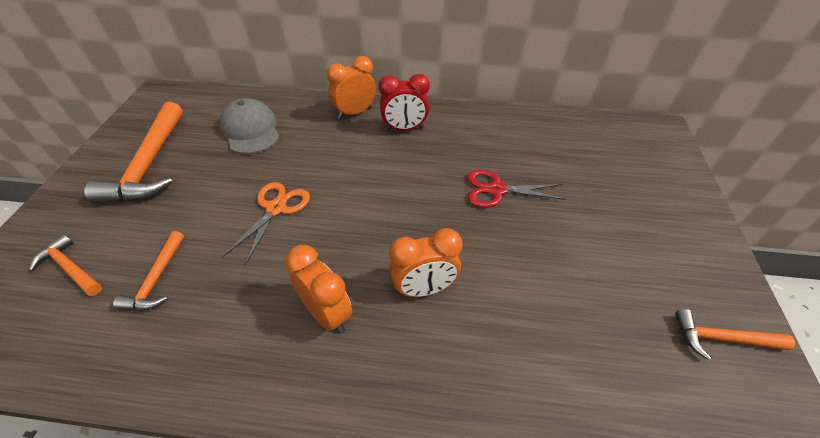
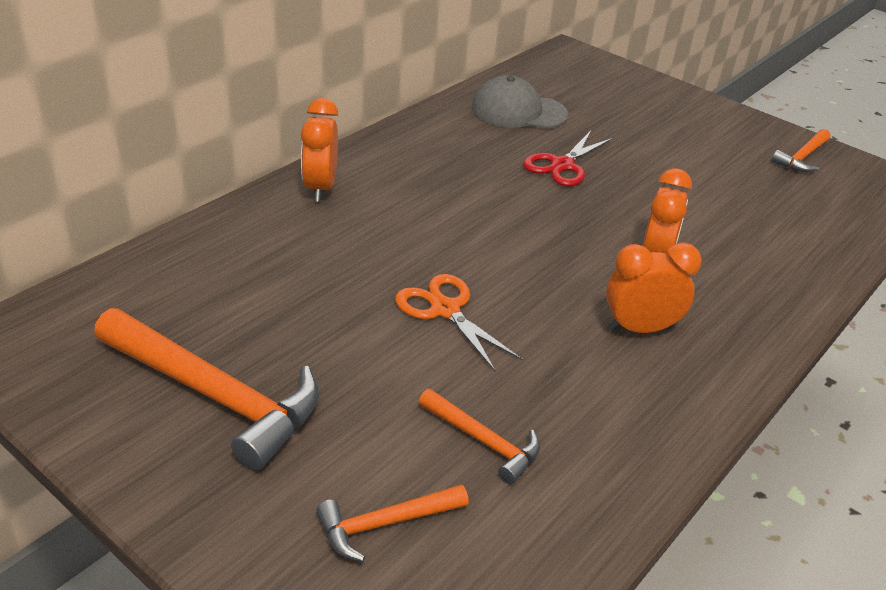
camera: 60 degrees left, 10 degrees down
grey cap [219,98,280,154] -> grey cap moved to [472,75,568,129]
red clock [378,74,430,131] -> none

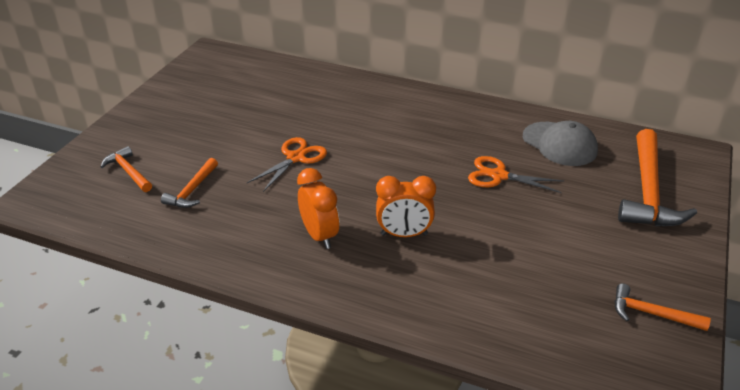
camera: 75 degrees right, 0 degrees up
orange hammer [94,308,319,471] -> orange hammer moved to [618,129,697,226]
orange clock [301,98,338,202] -> none
grey cap [472,75,568,129] -> grey cap turned 150 degrees clockwise [523,121,598,166]
red scissors [523,131,613,186] -> orange scissors [468,156,564,193]

